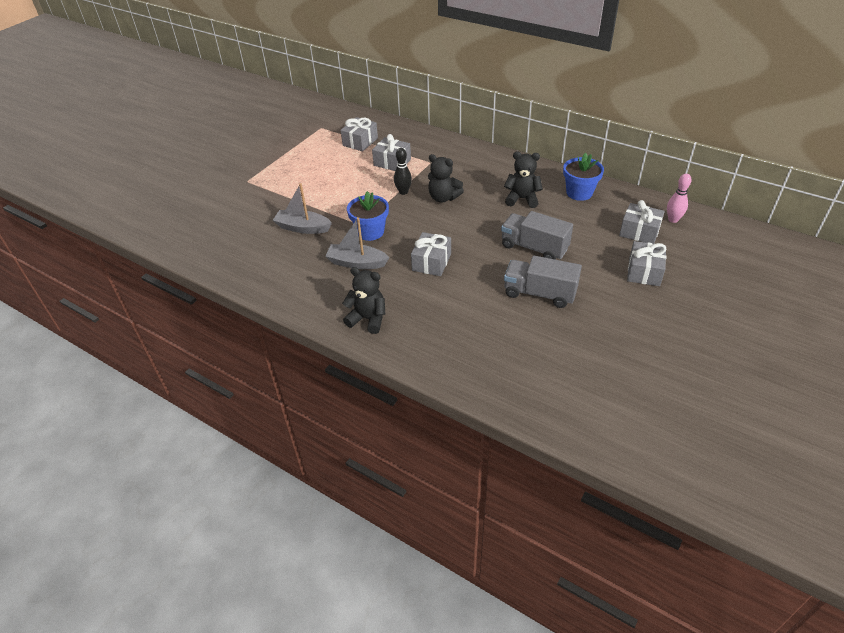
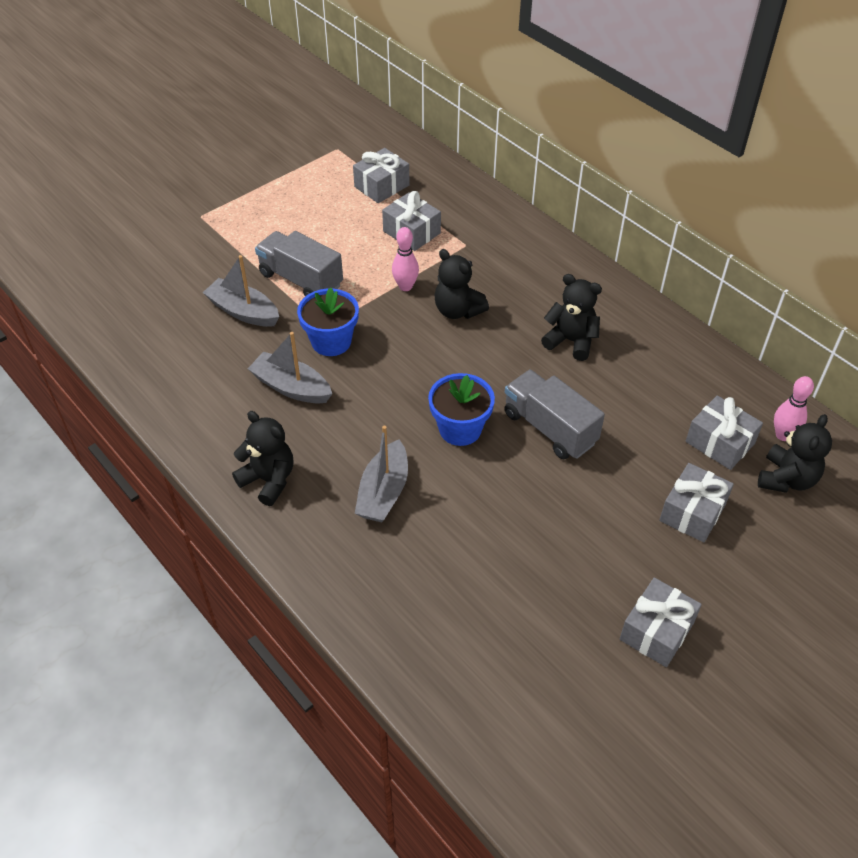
camera: 15 degrees right, 5 degrees up
black bowling pin [394,148,412,195] -> pink bowling pin [392,227,419,291]
grey gift [411,232,451,276] -> grey gift moved to [620,578,702,667]
grey truck [504,256,582,308] -> grey truck moved to [255,231,343,296]
blue flower pot [563,153,604,201] -> blue flower pot moved to [428,373,495,446]
none -> grey boat [355,426,408,522]
none -> black teddy bear [758,414,832,493]

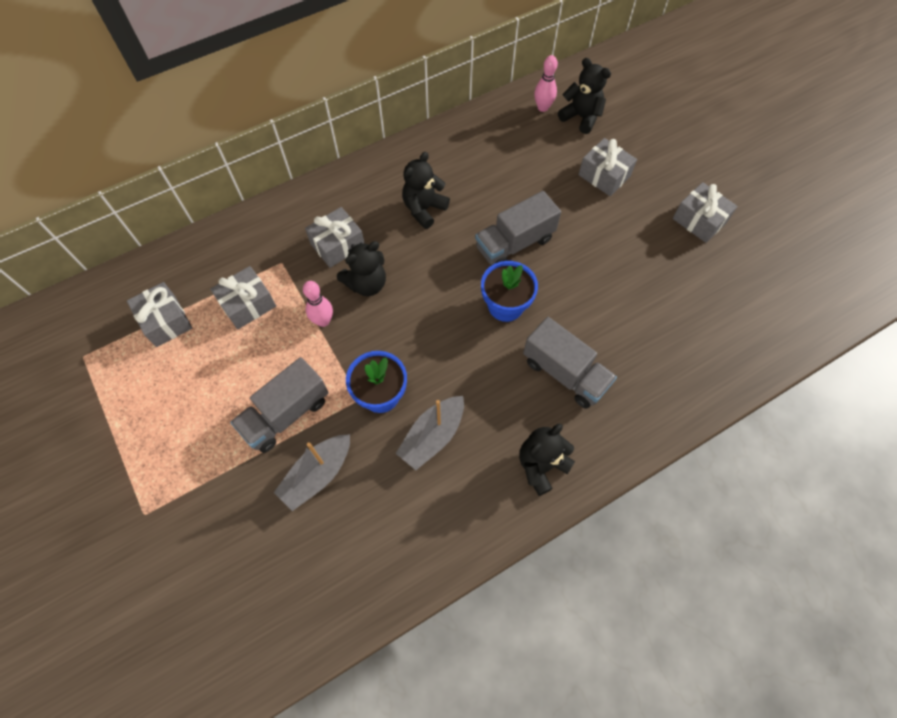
camera: 80 degrees left, 15 degrees up
grey boat [355,426,408,522] -> grey truck [523,317,617,409]
grey gift [686,395,763,470] -> grey gift moved to [305,207,365,268]

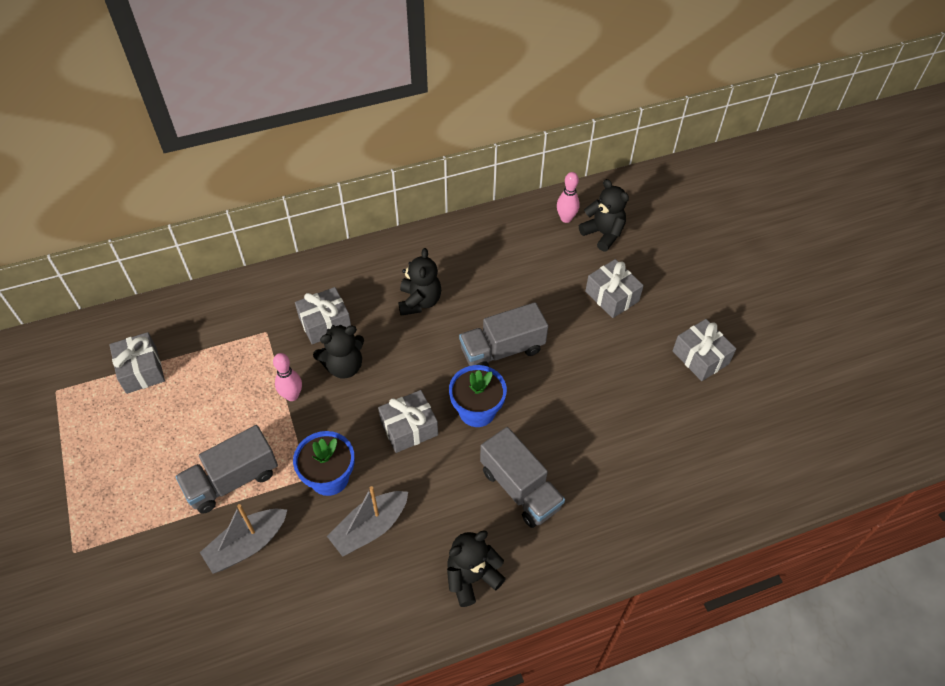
camera: 10 degrees right, 10 degrees down
grey gift [210,266,276,329] -> grey gift moved to [378,390,438,453]
black teddy bear [402,152,450,229] -> black teddy bear turned 135 degrees clockwise [398,248,441,316]

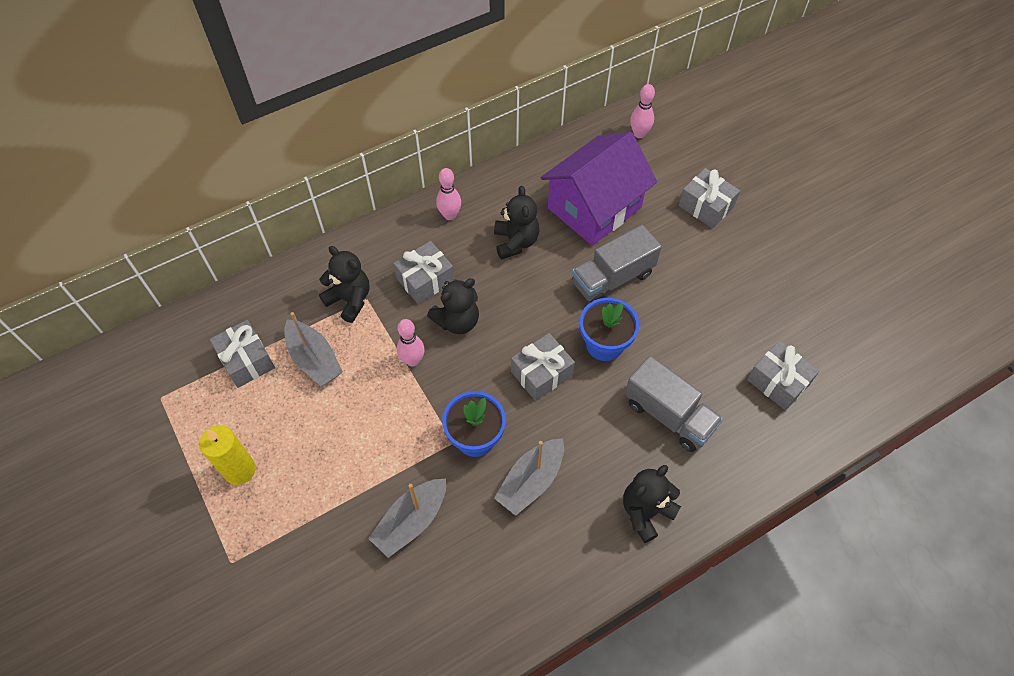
camera: 10 degrees left, 5 degrees up
grey truck [175,425,278,514] -> none
black teddy bear [579,179,629,252] -> black teddy bear moved to [319,246,370,323]
grey gift [672,319,736,381] -> grey gift moved to [747,341,819,410]
none -> yellow candle [199,425,256,485]
none -> grey boat [284,312,343,386]
none -> pink bowling pin [436,168,461,220]
none -> purple house [540,132,657,246]

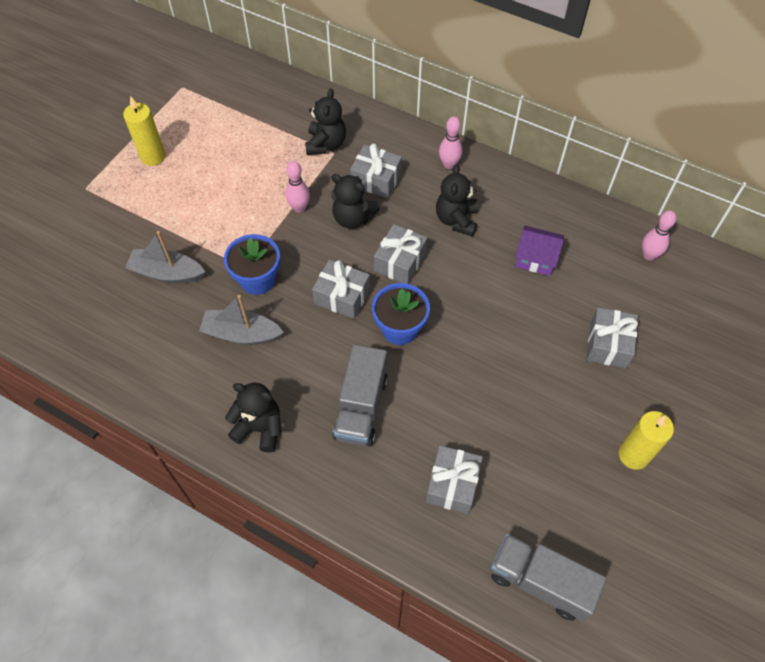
camera: 60 degrees right, 0 degrees up
grey gift [210,320,275,388] -> grey gift moved to [374,224,427,284]
grey boat [284,312,343,386] -> none
black teddy bear [494,186,539,260] -> black teddy bear turned 135 degrees clockwise [436,164,478,236]
purple house [540,132,657,246] -> purple house [515,226,564,276], size x0.49
grey truck [572,225,662,303] -> grey truck moved to [491,534,607,621]
none -> yellow candle [619,411,674,470]

